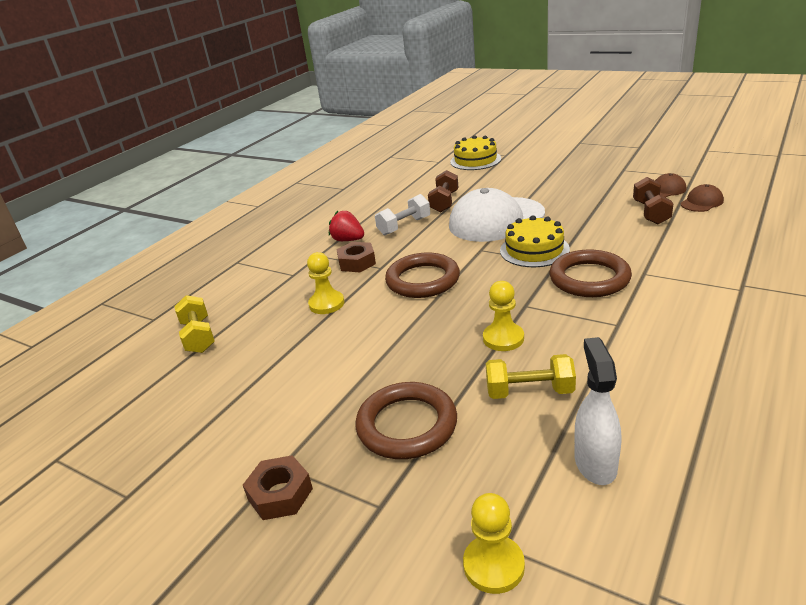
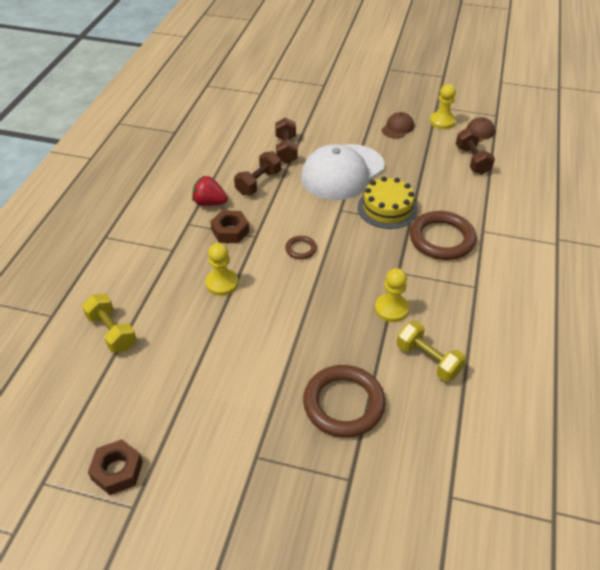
camera: 20 degrees left, 15 degrees up
brown nut [243,455,313,520] -> brown nut moved to [88,439,143,495]
white dumbbell [375,194,430,235] -> brown dumbbell [234,151,281,195]
brown ring [385,253,460,298] -> brown ring [285,236,317,259], size x0.47
yellow cake [450,135,501,170] -> none
yellow pawn [463,493,525,594] -> yellow pawn moved to [430,84,456,129]
yellow dumbbell [486,354,576,399] -> yellow dumbbell turned 60 degrees clockwise [397,321,466,382]
white spray bottle [575,337,621,485] -> none
brown cap [680,184,724,212] -> brown cap moved to [382,112,414,139]

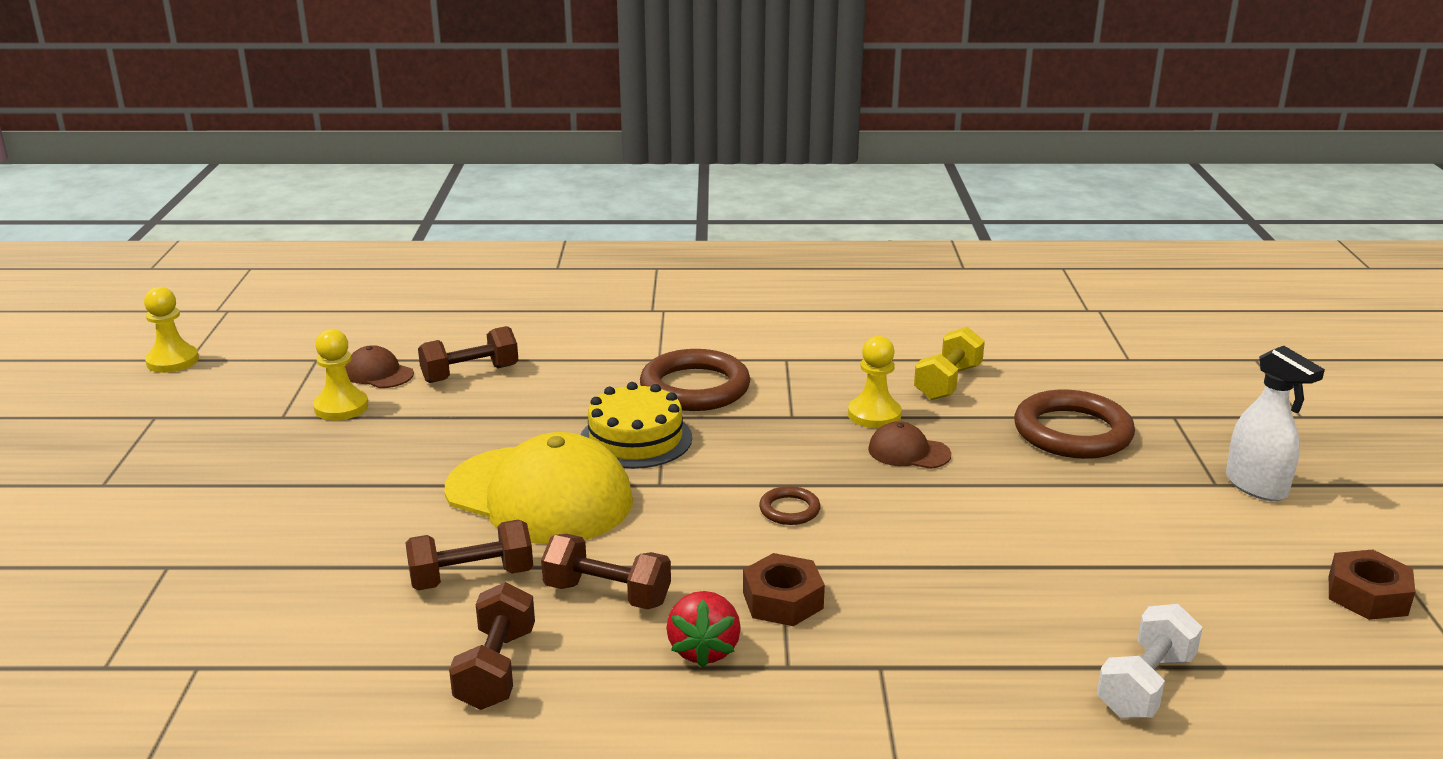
camera: 105 degrees left, 20 degrees down
yellow dumbbell [82,294,137,353] -> white dumbbell [1097,604,1203,719]
yellow pawn [205,243,238,296] -> yellow pawn moved to [144,287,199,373]
white cap [301,144,385,200] -> yellow cap [445,432,633,544]
brown cap [382,112,414,139] -> brown cap moved to [868,421,951,469]
none -> brown dumbbell [449,582,535,710]
none -> white spray bottle [1226,346,1325,501]

